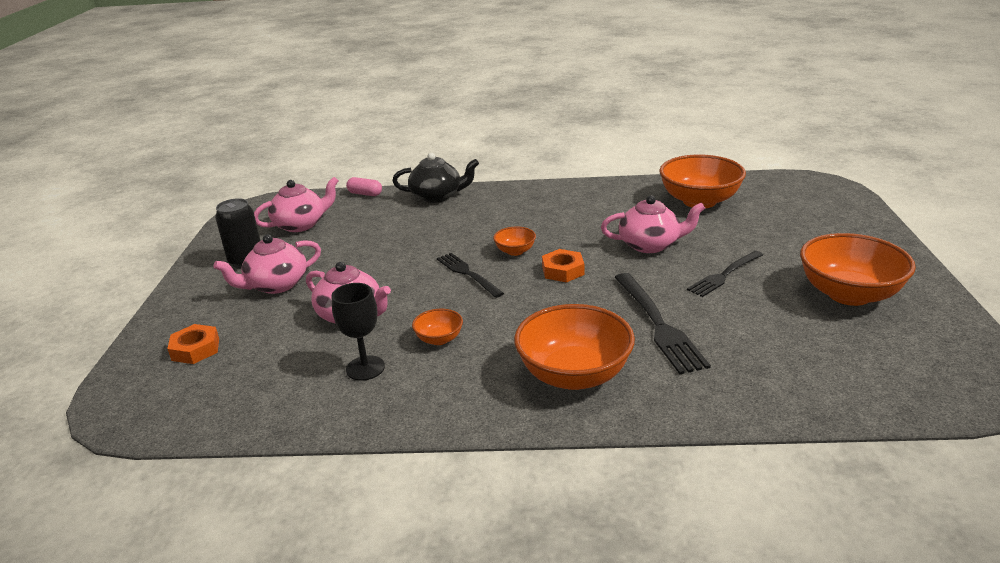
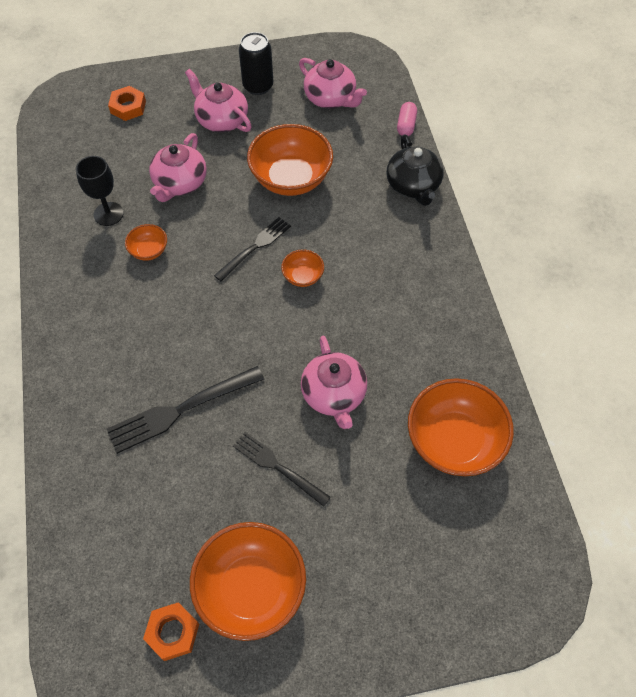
camera: 75 degrees right, 30 degrees up
orange bowl [514,304,635,390] -> orange bowl moved to [247,124,333,196]
orange nut [542,249,584,283] -> orange nut moved to [143,602,199,661]

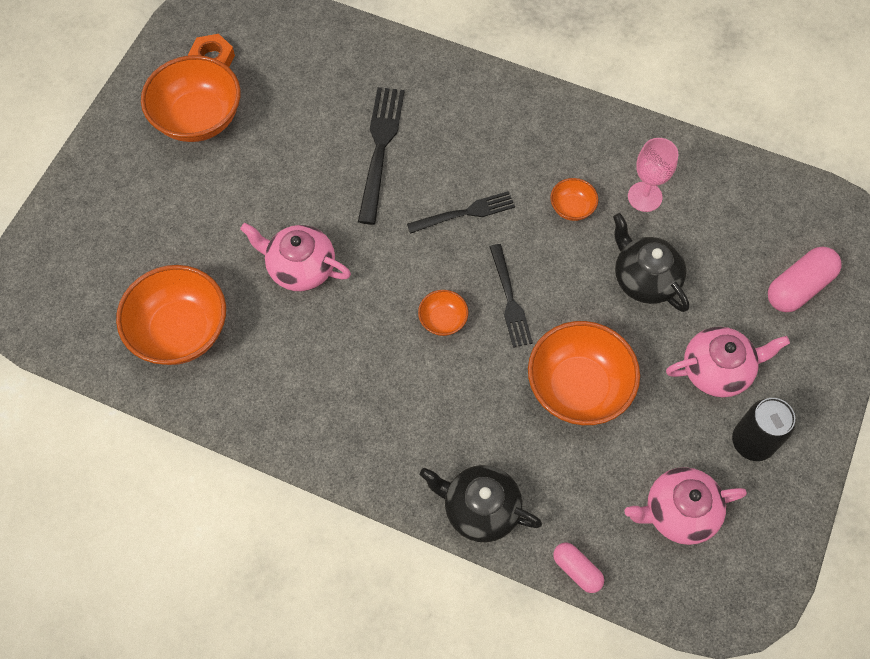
camera: 125 degrees right, 5 degrees up
black goblet [76,156,124,226] -> pink goblet [628,138,678,212]
orange nut [108,86,146,121] -> pink capsule [768,247,842,312]
pink teapot [149,133,207,202] -> black teapot [613,213,689,312]
black fork [233,432,331,507] -> black fork moved to [407,191,515,234]

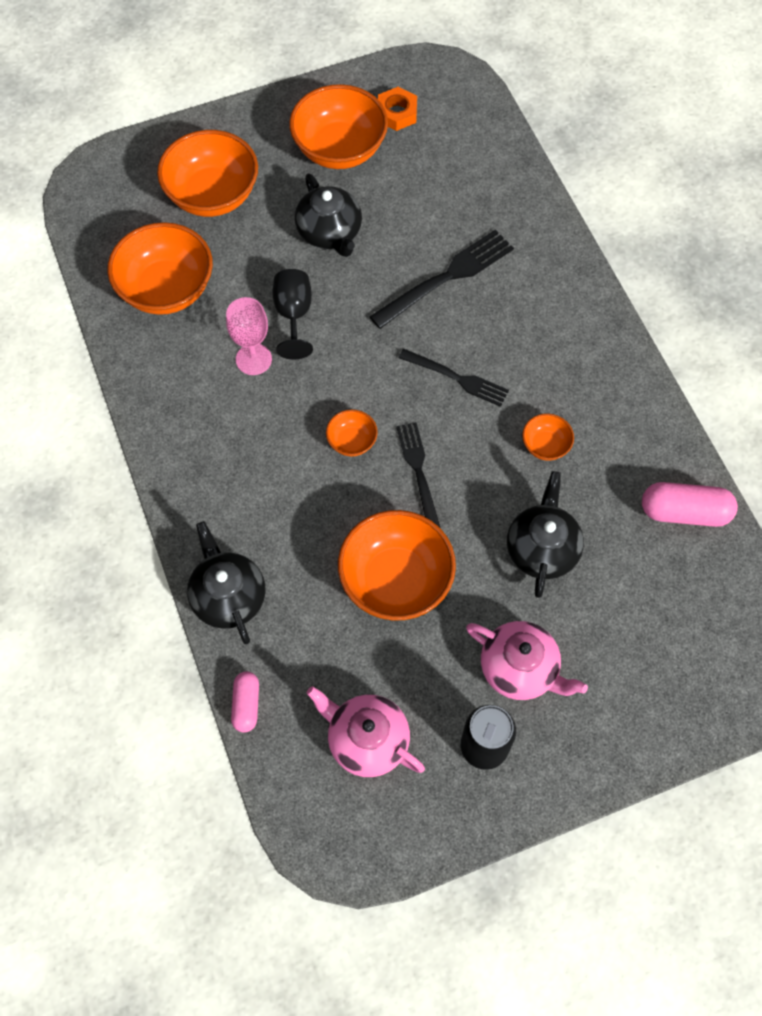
camera: 45 degrees right, 0 degrees up
pink teapot [240,223,351,291] -> black goblet [272,269,313,360]
black fork [490,244,533,348] -> black fork turned 135 degrees clockwise [396,422,440,527]
pink goblet [628,138,678,212] -> pink goblet moved to [226,297,272,375]
pink capsule [768,247,842,312] -> pink capsule moved to [642,482,738,527]
none -> orange bowl [157,130,258,217]
none -> black teapot [295,173,362,257]

